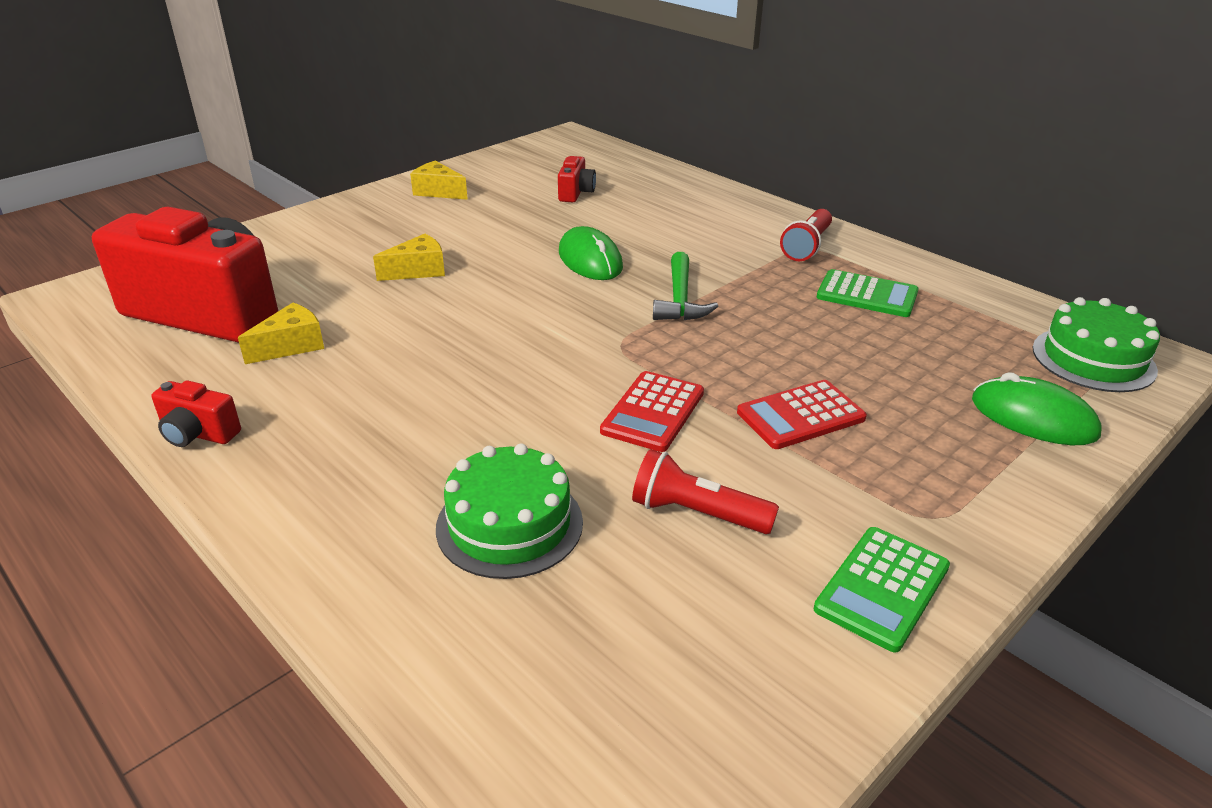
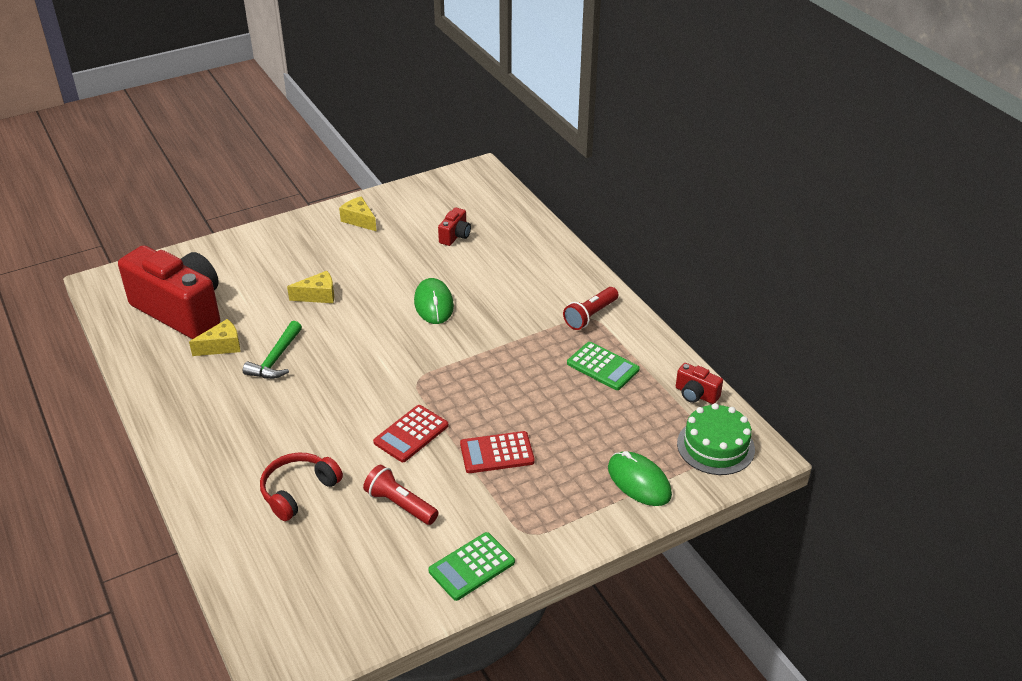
camera: 15 degrees right, 5 degrees up
red camera [151,380,241,447] -> red camera moved to [676,363,723,404]
green cake [436,443,583,579] -> red headphones [260,452,343,521]
green hammer [653,252,718,320] -> green hammer moved to [243,321,302,379]

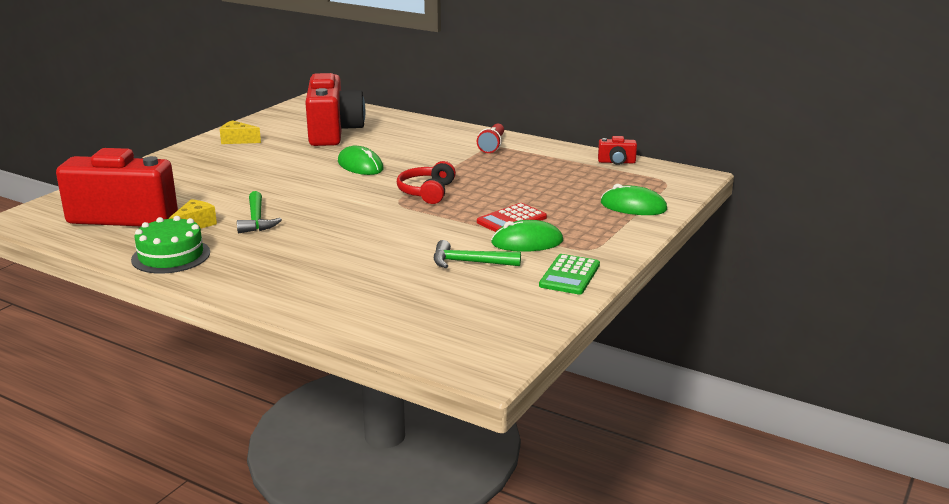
camera: 30 degrees left, 15 degrees down
red headphones [260,452,343,521] -> red headphones moved to [397,161,456,204]
yellow cheese [287,271,334,303] -> none
red flashlight [363,465,438,525] -> green hammer [434,240,521,268]
red calculator [373,405,448,462] -> none
red camera [438,207,471,246] -> red camera [305,73,365,146], size x2.46
green calculator [567,342,640,390] -> none
green cake [677,403,755,475] -> green cake moved to [131,216,210,274]
none -> green mouse [491,220,563,252]

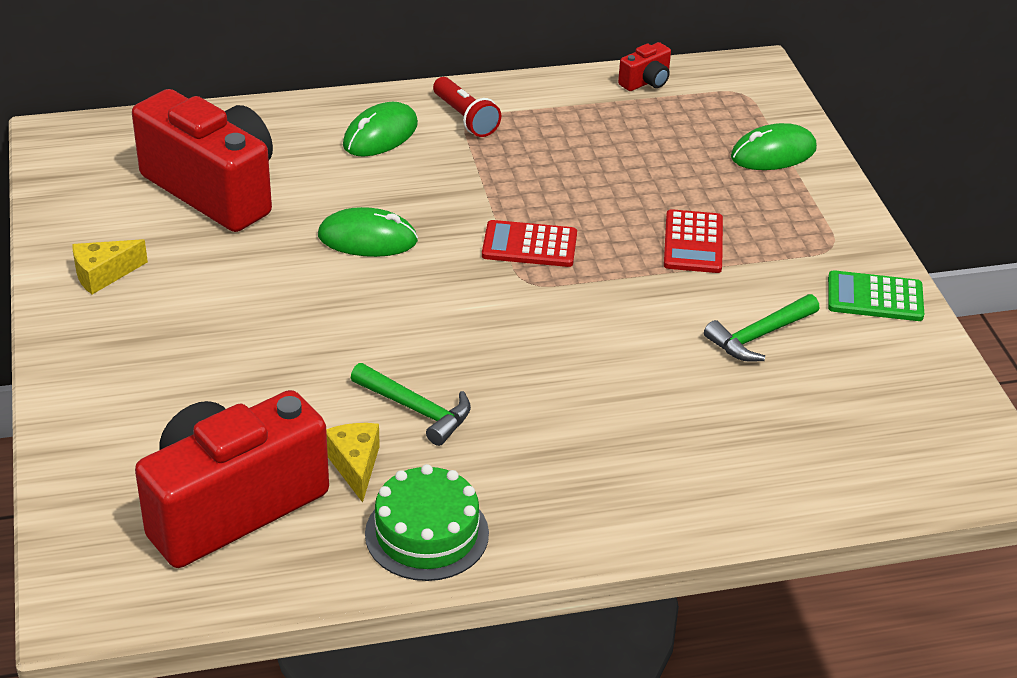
camera: 45 degrees left, 15 degrees up
red headphones [397,161,456,204] -> red calculator [482,220,577,267]
green mouse [491,220,563,252] -> green mouse moved to [343,102,418,156]
green calculator [539,254,600,295] -> green calculator turned 120 degrees clockwise [828,270,924,321]

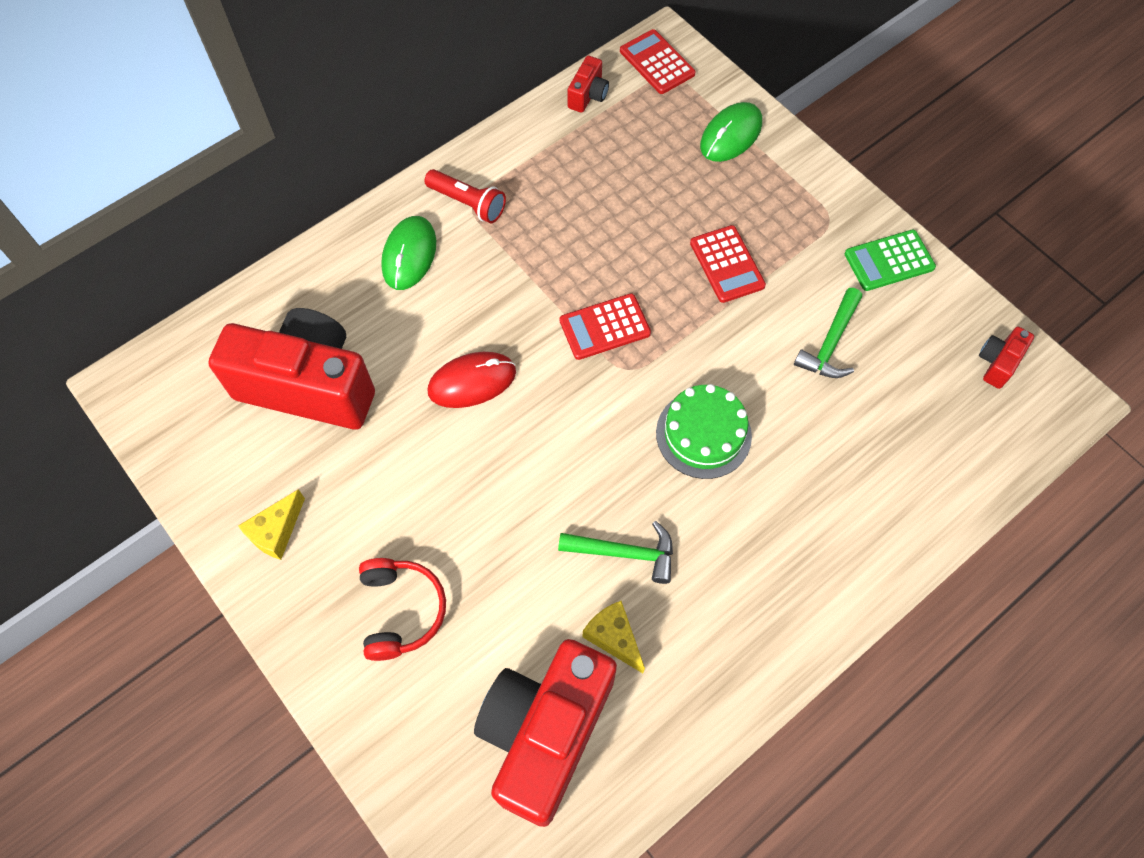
camera: 25 degrees left, 25 degrees up
green mouse [318,207,418,257] -> red mouse [427,352,516,408]
green cake [365,464,489,581] -> green cake moved to [656,384,752,479]
none -> red headphones [359,558,446,661]
none -> red calculator [620,29,696,94]
none -> red camera [979,327,1034,389]

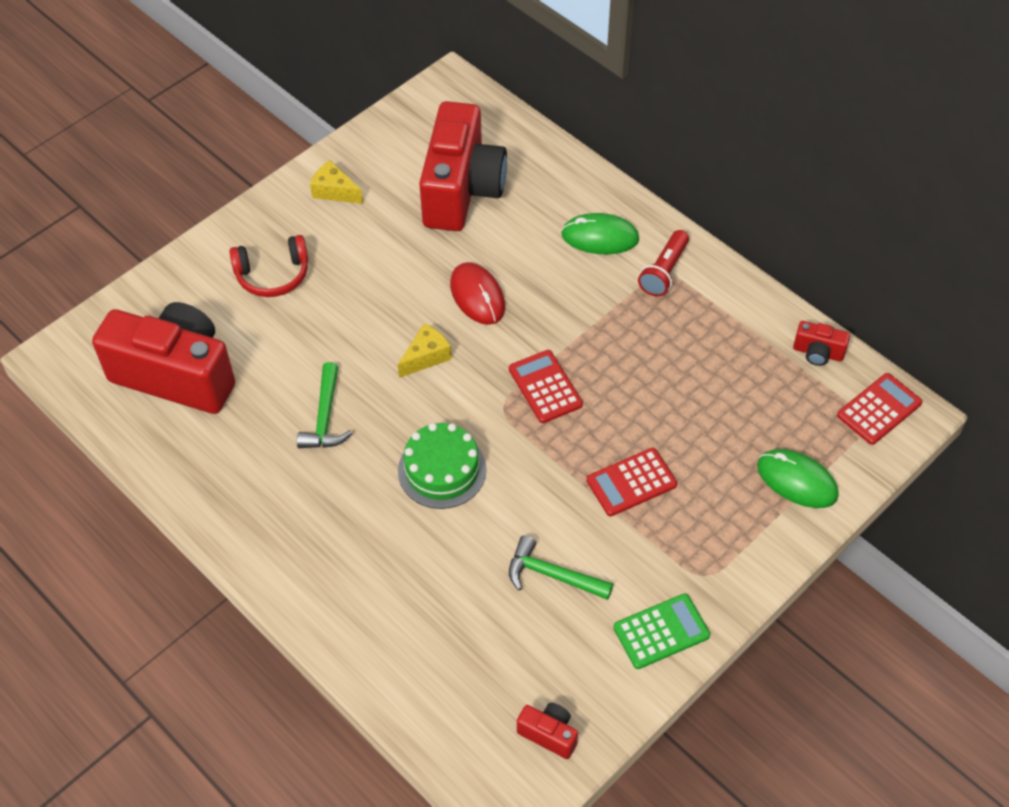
camera: 85 degrees right, 10 degrees down
yellow cheese [583,601,645,673] -> yellow cheese moved to [398,323,452,378]
green calculator [845,230,936,291] -> green calculator turned 90 degrees clockwise [613,593,710,669]

